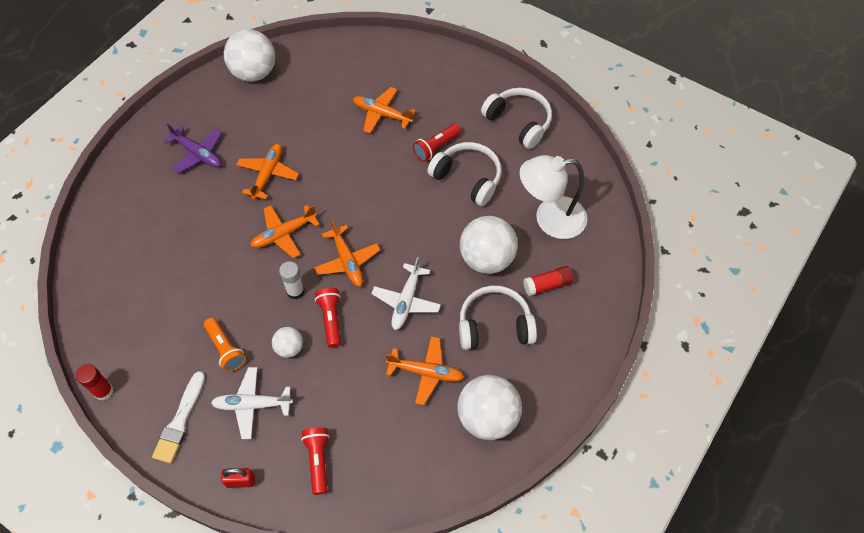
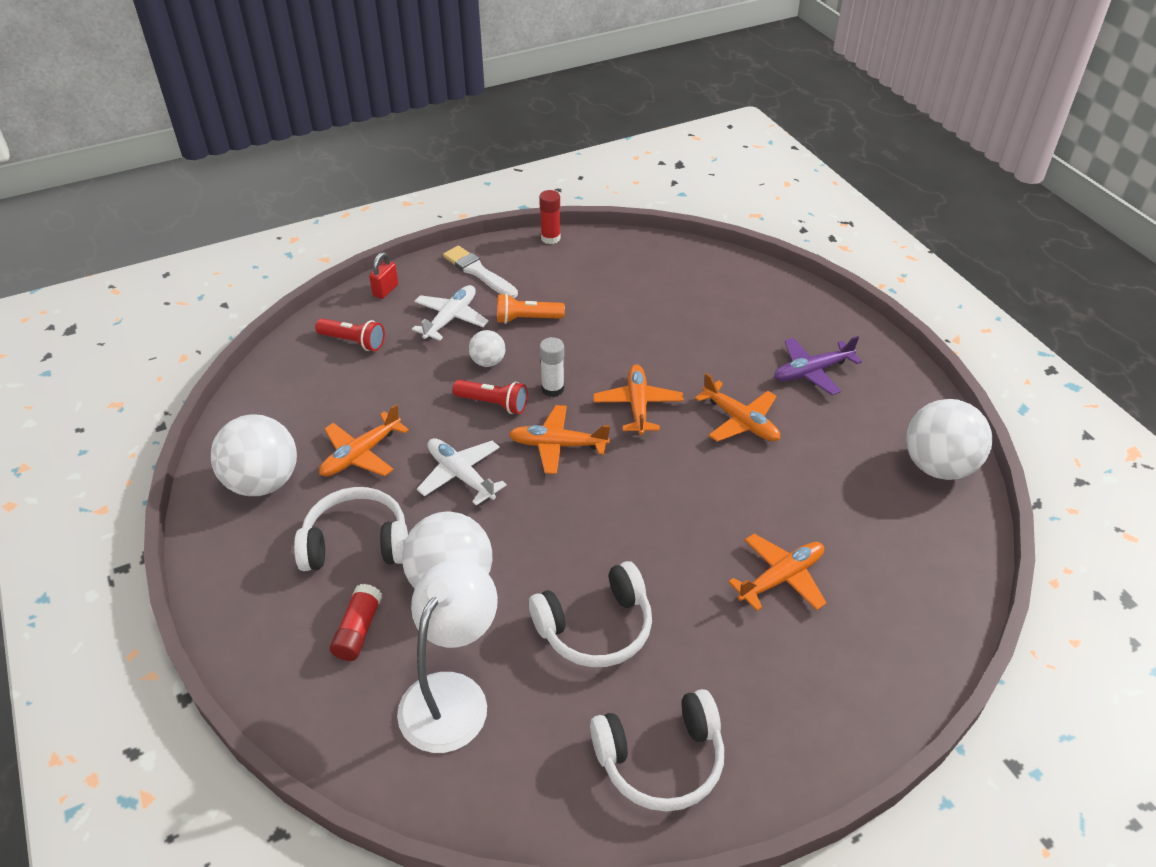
camera: 120 degrees right, 15 degrees down
red flashlight [413,124,461,162] -> none
white headphones [459,285,537,350] -> white headphones turned 120 degrees counterclockwise [294,487,408,571]

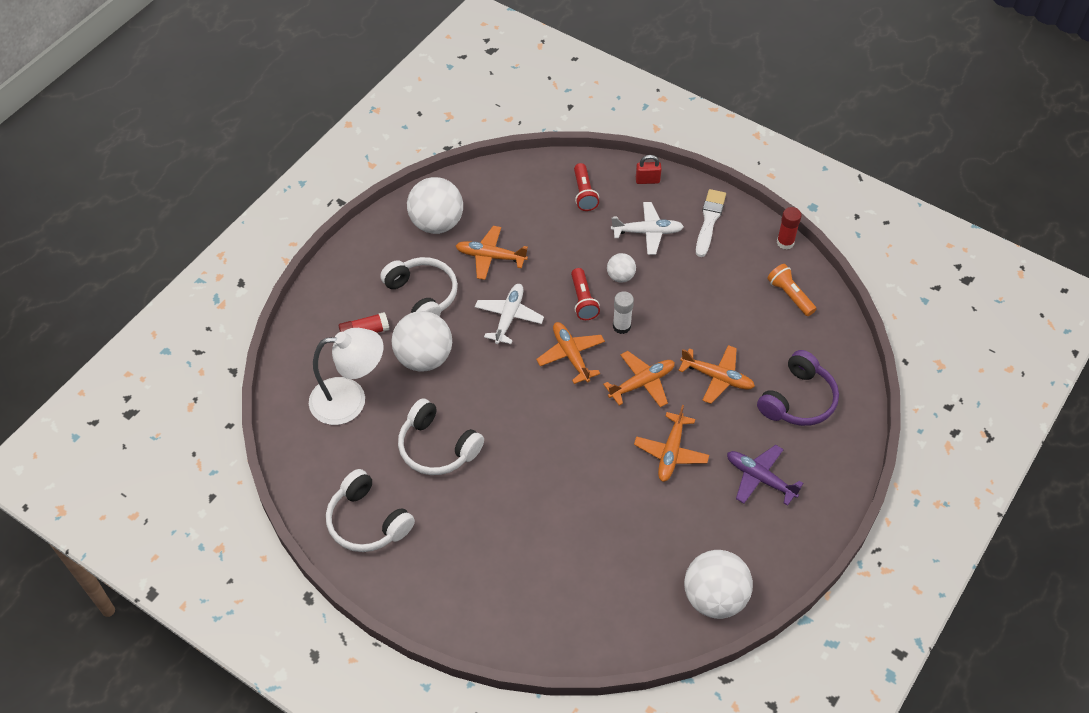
camera: 60 degrees right, 10 degrees up
orange flashlight [497,294,565,324] -> orange flashlight moved to [767,264,816,316]
orange plane [728,534,827,611] -> orange plane moved to [678,345,755,404]
none -> purple headphones [757,350,839,426]

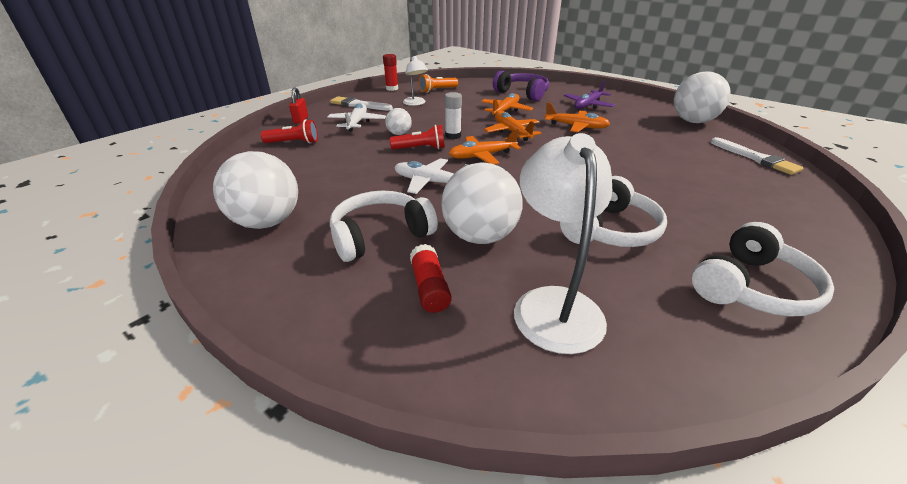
camera: 85 degrees left, 20 degrees down
orange plane [456,226,528,280] -> none
none -> white lamp [403,56,428,106]
none -> white brush [711,137,804,175]

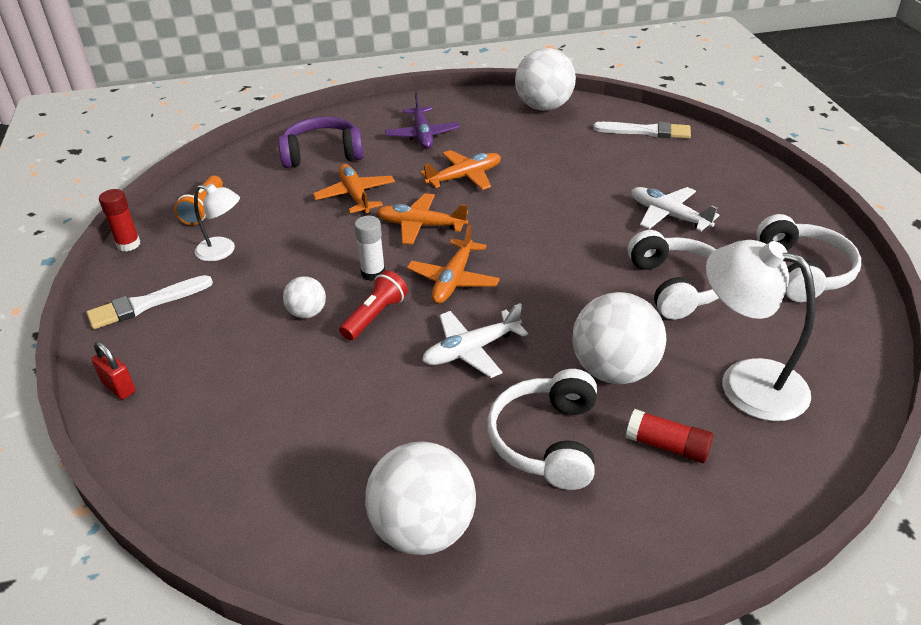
camera: 50 degrees left, 5 degrees up
red flashlight [261,120,318,144] -> none
white plane [327,103,386,132] -> white plane moved to [631,187,719,231]

